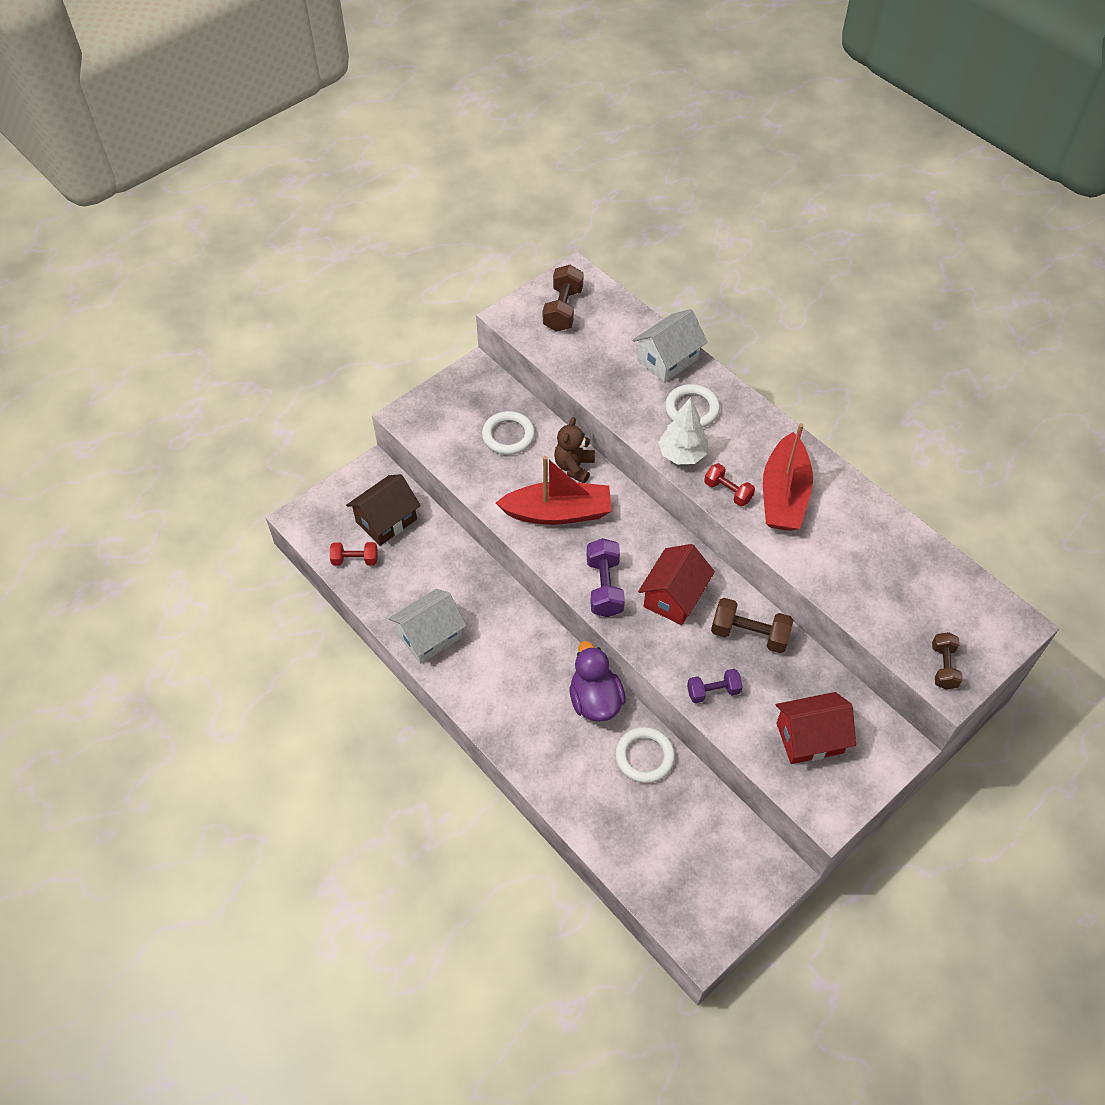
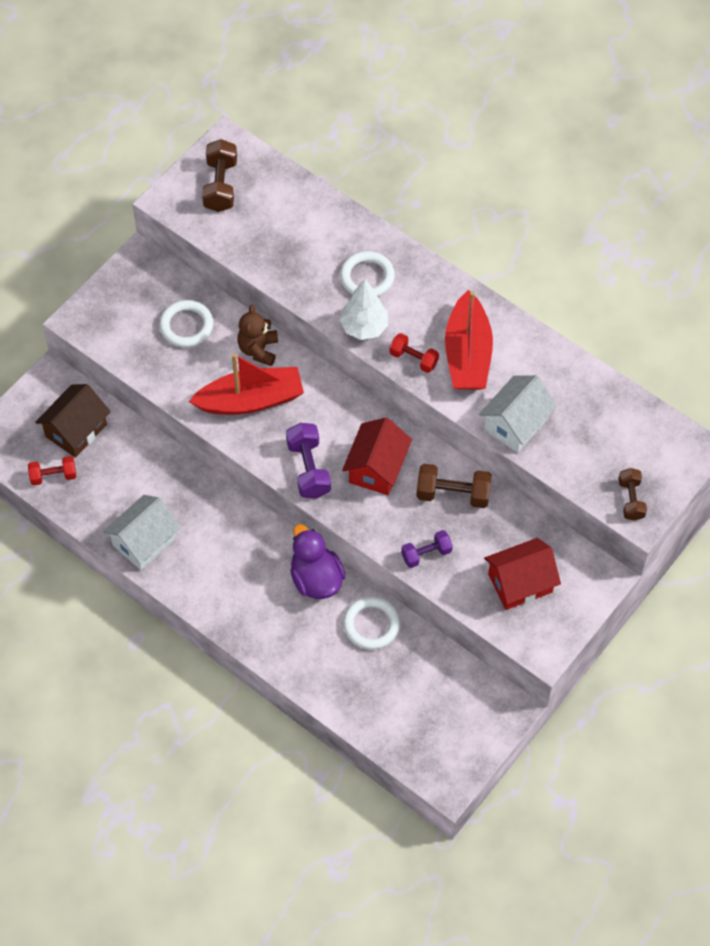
camera: 10 degrees left, 5 degrees up
white house [632,309,707,383] -> white house moved to [479,375,557,453]

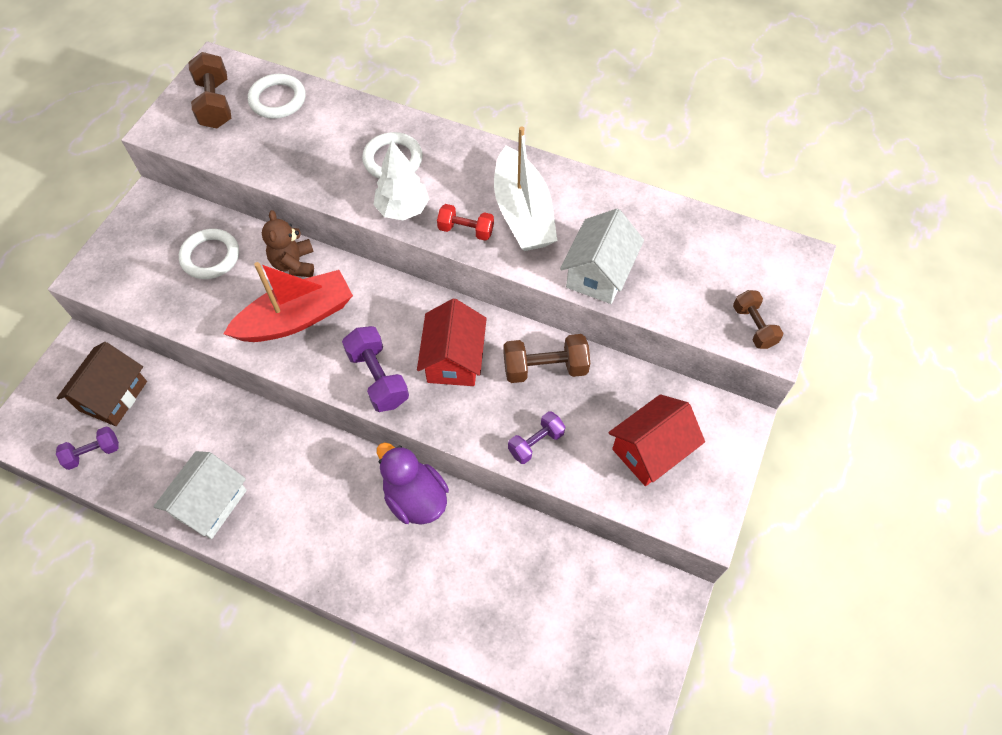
camera: 15 degrees left, 0 degrees up
red dumbbell [28,456,76,486] -> purple dumbbell [56,426,119,470]
white ring [343,597,400,650] -> white ring moved to [248,74,306,119]
red boat [445,290,493,390] -> white boat [494,126,557,251]

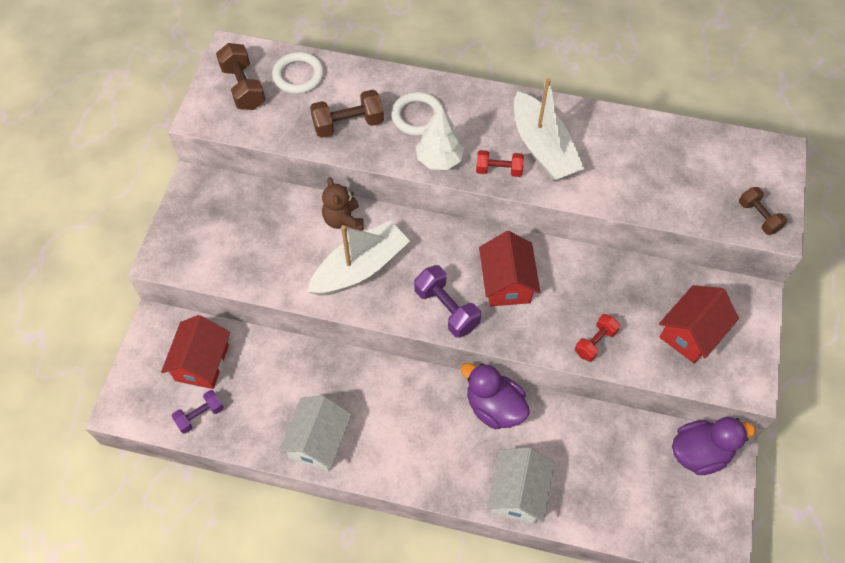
camera: 10 degrees left, 0 degrees up
brown house [57,342,147,426] -> red house [161,315,230,389]
white ring [179,229,239,279] -> none
red boat [223,262,353,342] -> white boat [307,220,410,296]
brown dumbbell [504,334,590,383] -> brown dumbbell moved to [310,90,384,138]
purple dumbbell [508,411,565,464] -> red dumbbell [575,314,620,362]
white house [560,209,644,304] -> white house moved to [487,447,555,524]
none -> purple duck [672,417,756,475]

